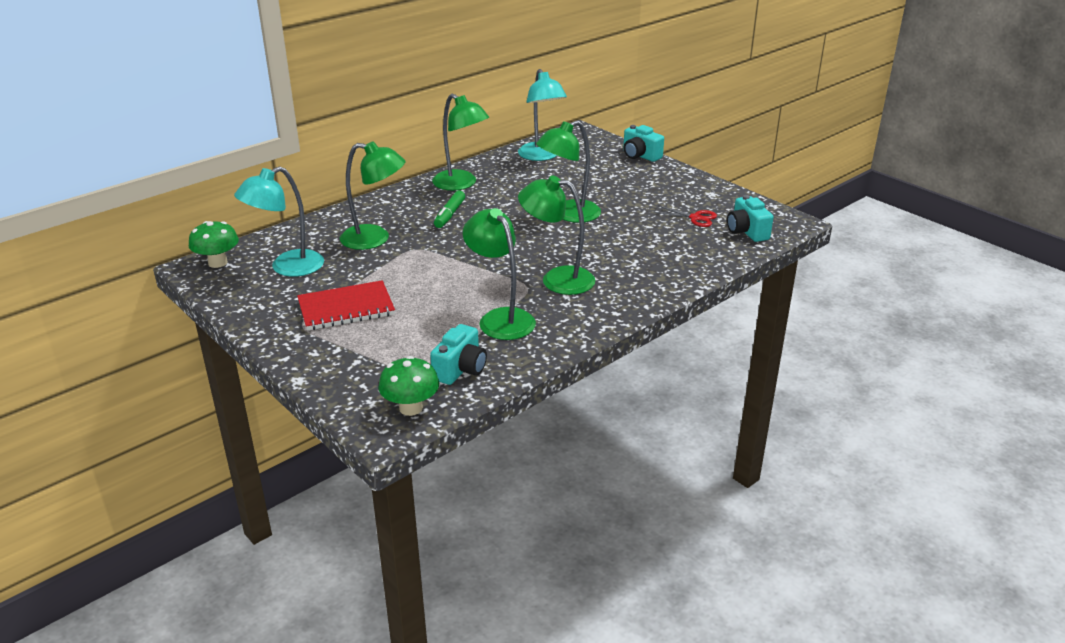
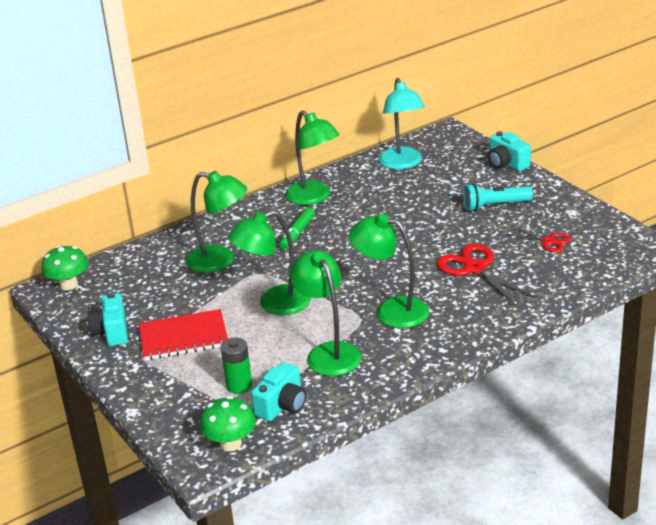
camera: 10 degrees right, 0 degrees up
turquoise lamp [234,166,324,277] -> none
green lamp [536,121,601,223] -> green lamp moved to [228,210,311,315]
turquoise camera [727,195,774,242] -> turquoise camera moved to [88,292,128,346]
none -> green battery [220,338,252,394]
none -> red scissors [437,244,536,306]
none -> turquoise flashlight [463,184,533,211]

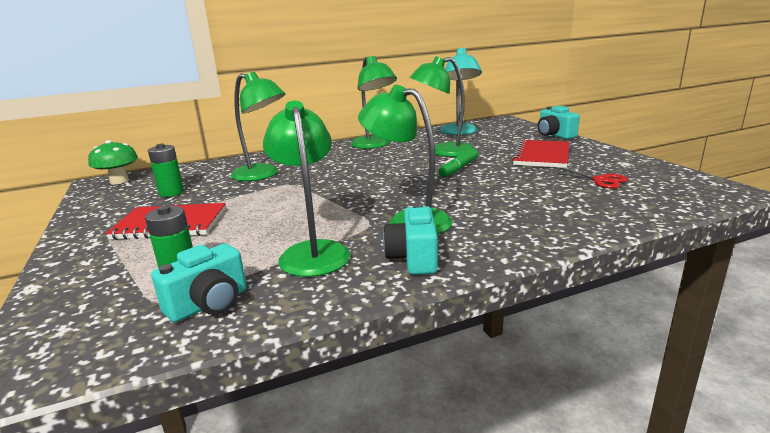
camera: 10 degrees right, 10 degrees down
turquoise camera [88,292,128,346] -> turquoise camera moved to [383,203,438,275]
green mushroom [200,396,256,452] -> none
green lamp [228,210,311,315] -> green lamp moved to [410,56,475,157]
green marker [279,208,315,250] -> green marker moved to [439,148,478,177]
red scissors [437,244,536,306] -> none
turquoise flashlight [463,184,533,211] -> red notebook [511,139,569,168]
none -> green battery [148,143,184,197]

